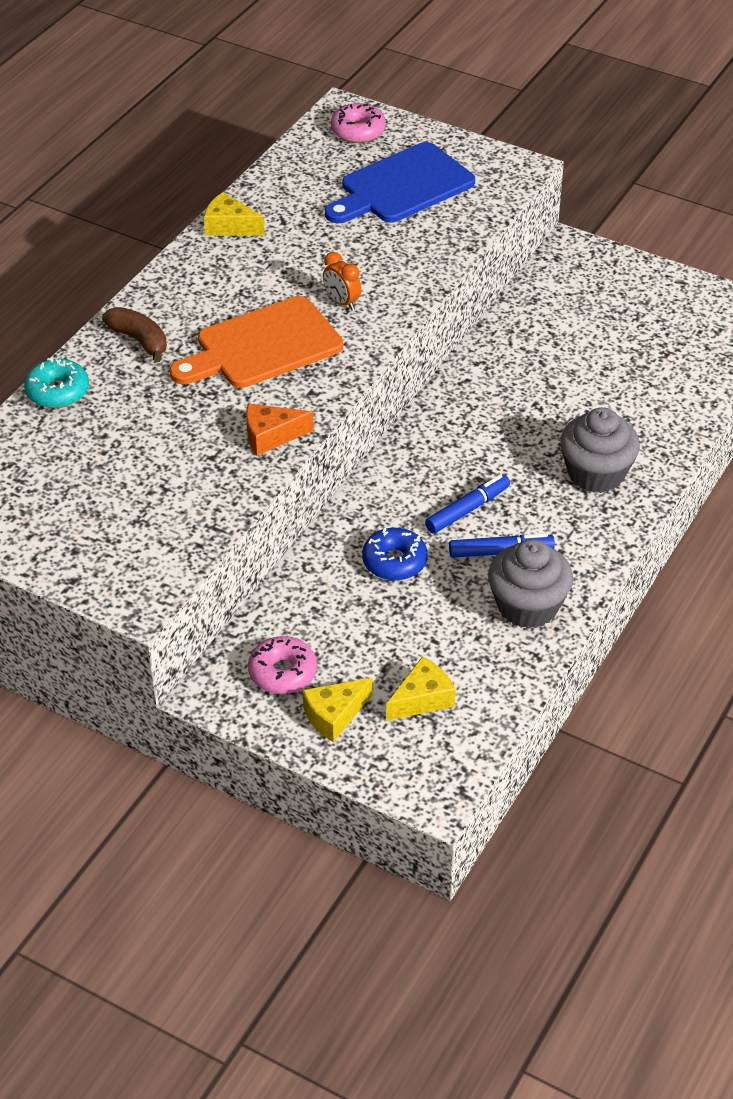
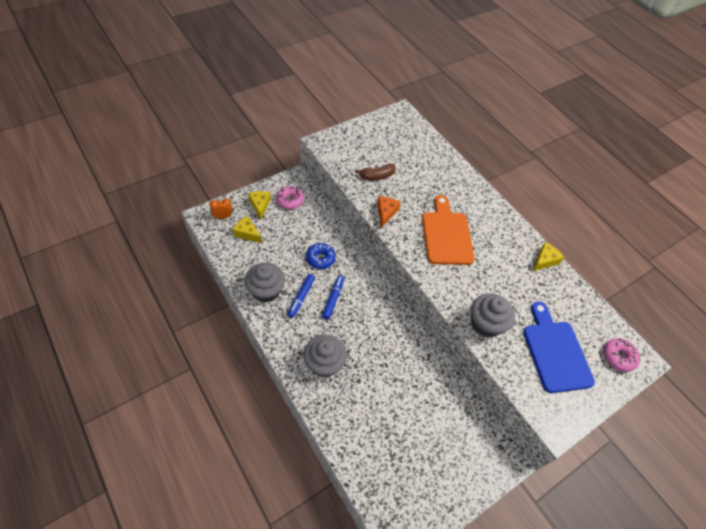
camera: 110 degrees right, 10 degrees up
turquoise donut [24,358,89,408] -> none
brown banana [102,307,167,362] -> brown banana moved to [355,163,396,180]
orange clock [323,252,361,310] -> orange clock moved to [209,199,232,219]
yellow cheese [386,657,456,721] -> yellow cheese turned 135 degrees clockwise [233,216,262,243]
blue marker [425,474,510,534] -> blue marker turned 150 degrees counterclockwise [322,275,345,319]
none -> grey cupcake [471,293,515,338]

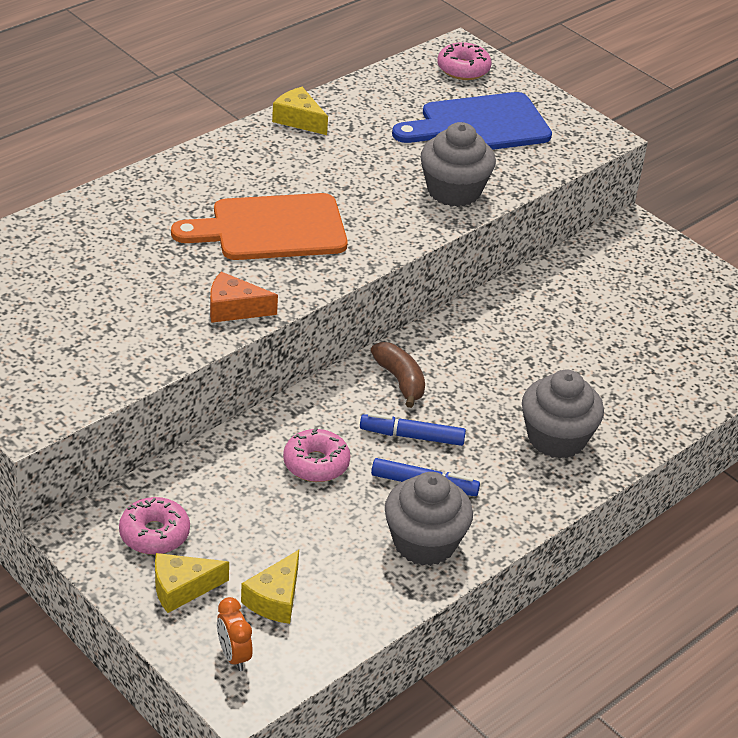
camera: 95 degrees left, 15 degrees down
blue donut [306,243,336,269] -> pink donut [283,428,350,482]
brown banana [355,163,396,180] -> brown banana moved to [371,342,425,408]

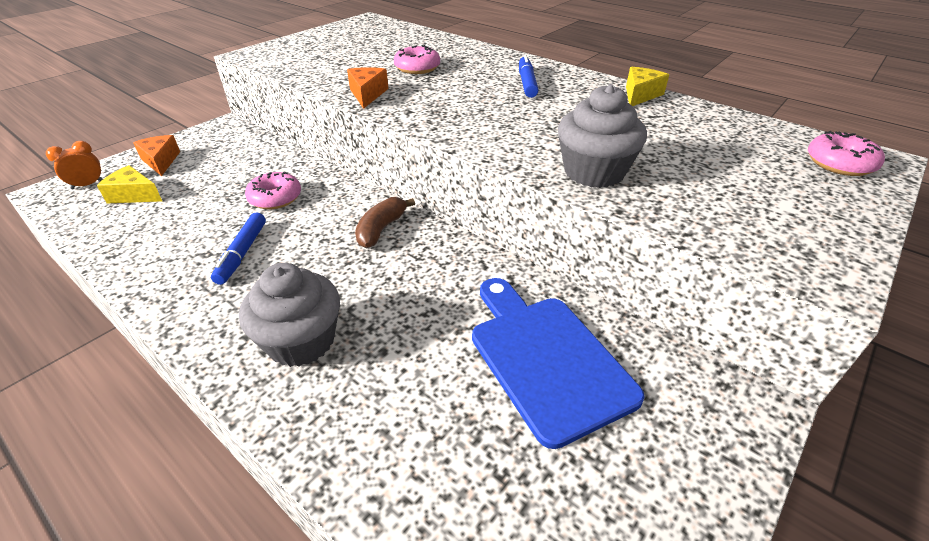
camera: 85 degrees right, 0 degrees up
pink donut [119,497,190,555] -> pink donut moved to [394,45,440,74]
yellow cheese [155,553,229,613] -> orange cheese [133,135,180,176]
orange cutting board [171,193,348,260] -> none
blue marker [360,413,466,446] -> blue marker moved to [519,55,539,98]
brown banana [371,342,425,408] -> brown banana turned 150 degrees clockwise [355,197,415,248]
grey cupcake [385,472,473,566] -> none
blue cutting board [392,92,552,150] -> blue cutting board moved to [472,278,645,449]

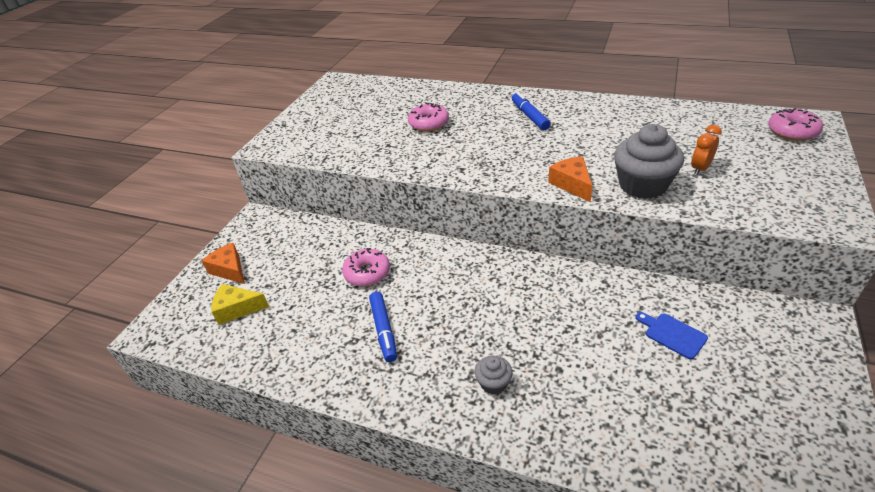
camera: 15 degrees left, 0 degrees up
orange clock [46,141,103,189] -> orange clock moved to [691,125,722,175]
grey cupcake [239,263,340,367] -> grey cupcake [475,356,513,395], size x0.50
orange cheese [347,67,388,109] -> orange cheese moved to [548,156,593,202]
brown banana [355,197,415,248] -> none
blue cutting board [472,278,645,449] -> blue cutting board [636,312,708,359], size x0.44
yellow cheese [626,67,669,106] -> none

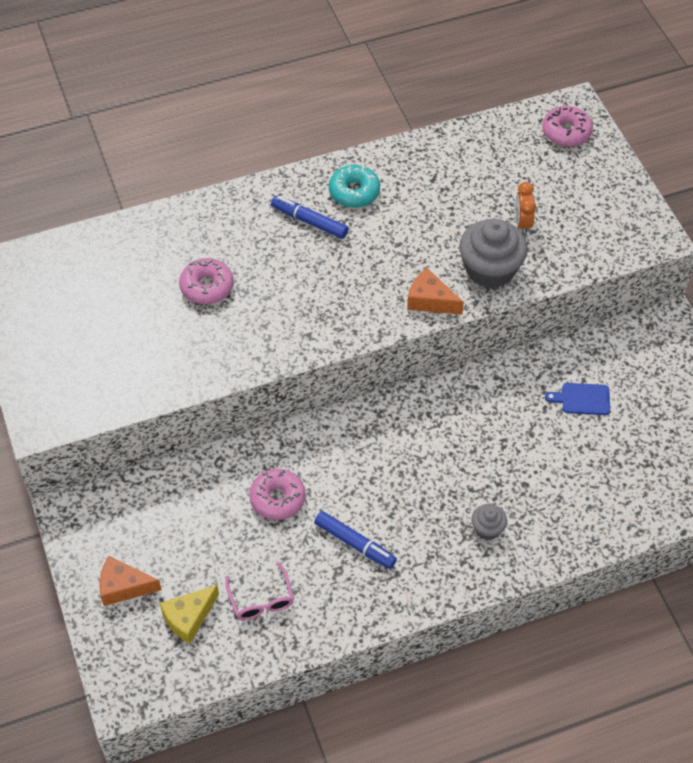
camera: 45 degrees left, 15 degrees up
none -> pink glasses [226,562,294,620]
none -> turquoise donut [329,165,380,208]

